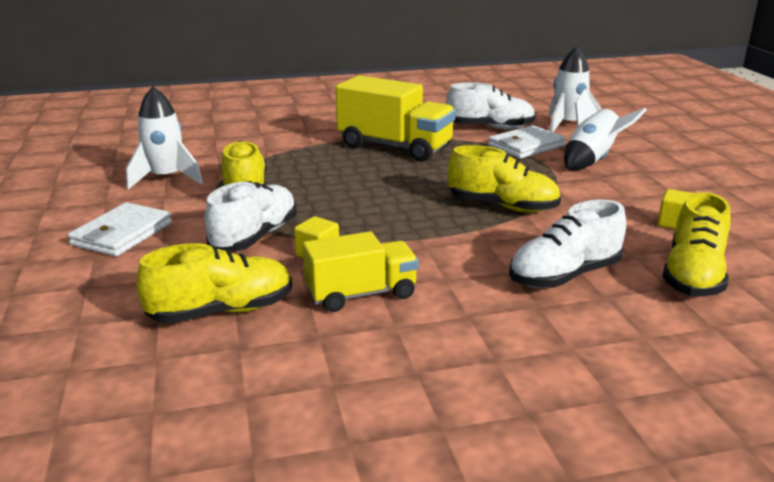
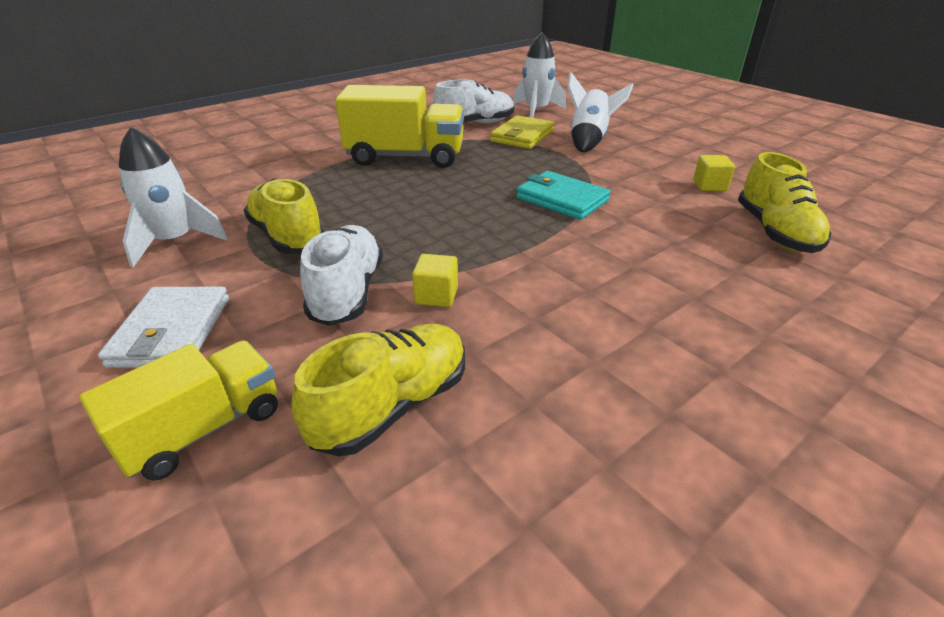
camera: 25 degrees left, 10 degrees up
yellow truck [303,231,419,312] -> yellow truck moved to [79,340,278,481]
yellow shoe [448,145,561,212] -> turquoise wallet [516,171,610,220]
white wallet [488,125,566,159] -> yellow wallet [490,115,555,149]
white shoe [509,200,626,288] -> none

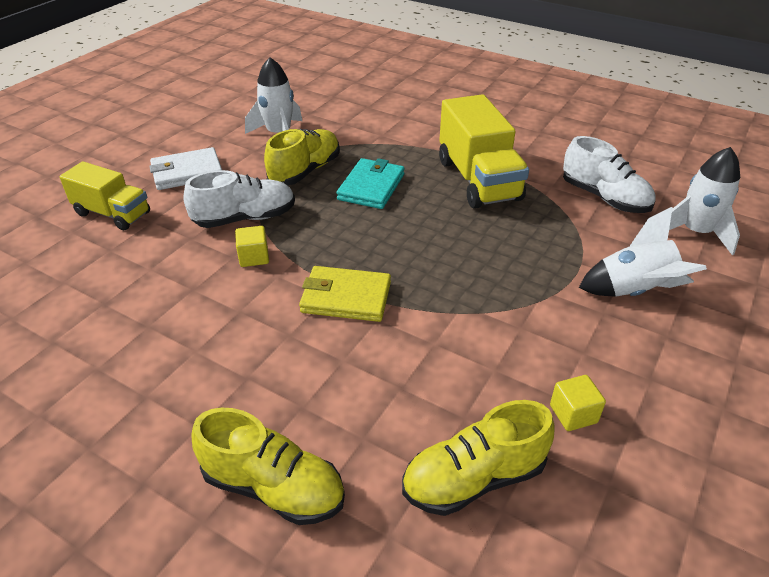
camera: 70 degrees right, 5 degrees up
yellow shoe [292,324,465,456] -> yellow shoe moved to [191,408,345,525]
yellow wallet [490,115,555,149] -> yellow wallet moved to [299,266,391,322]
turquoise wallet [516,171,610,220] -> turquoise wallet moved to [336,158,404,209]

